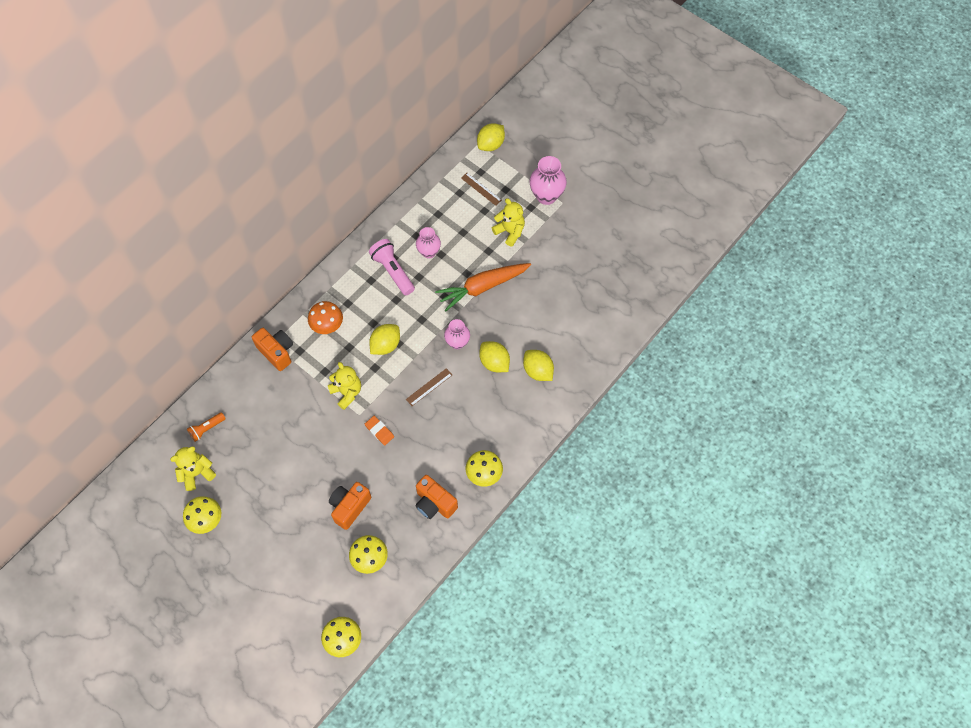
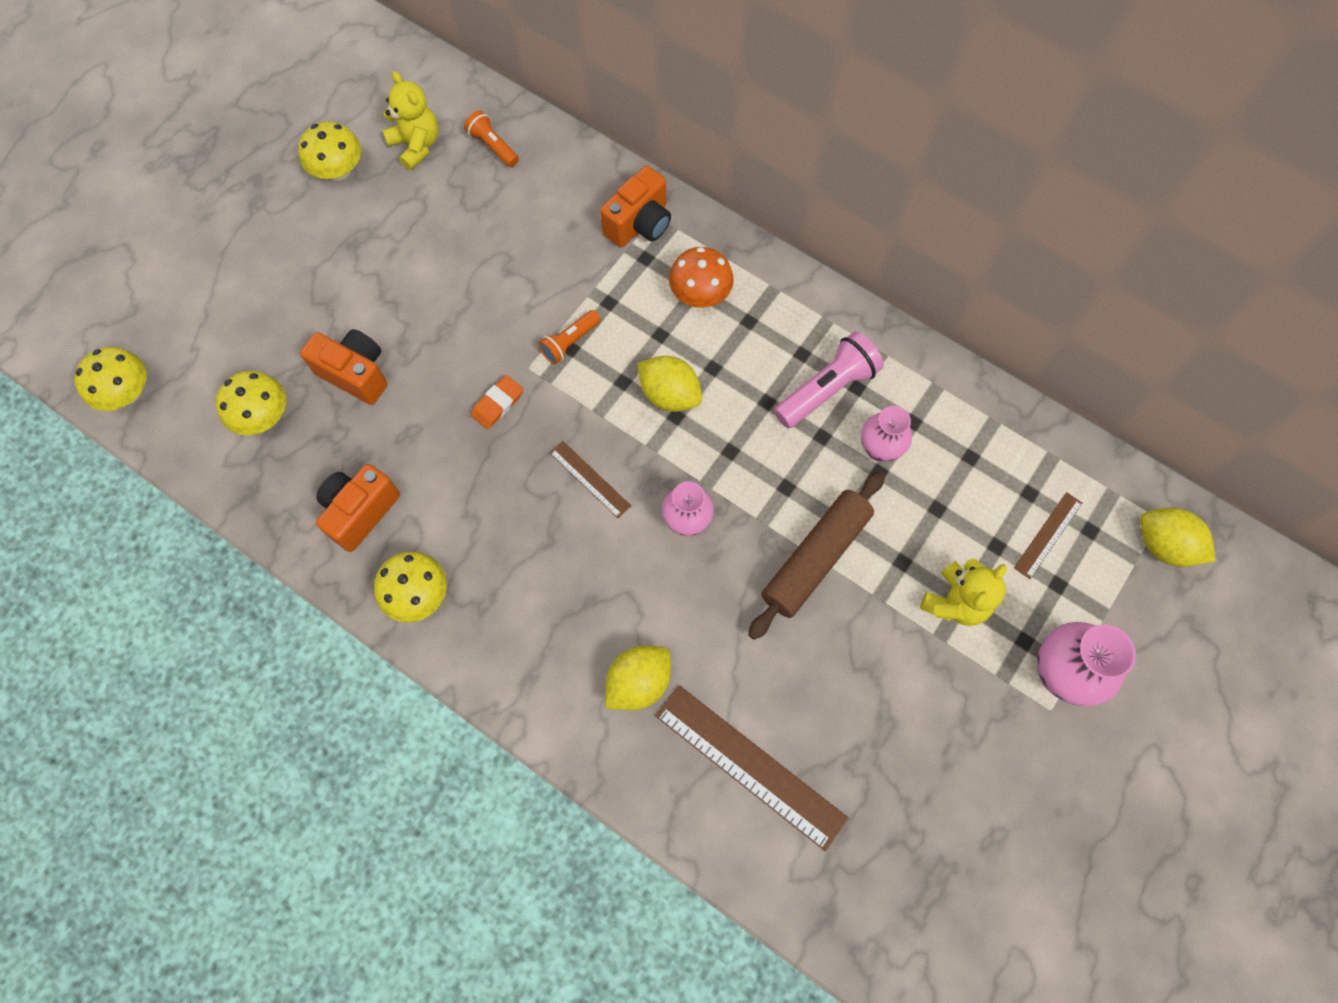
camera: 85 degrees right, 5 degrees up
yellow teddy bear [328,362,361,410] -> orange flashlight [538,310,601,364]
orange carrot [435,263,531,311] -> brown rolling pin [748,471,885,640]
yellow lemon [479,341,510,372] -> none
none -> brown ruler [655,685,848,851]

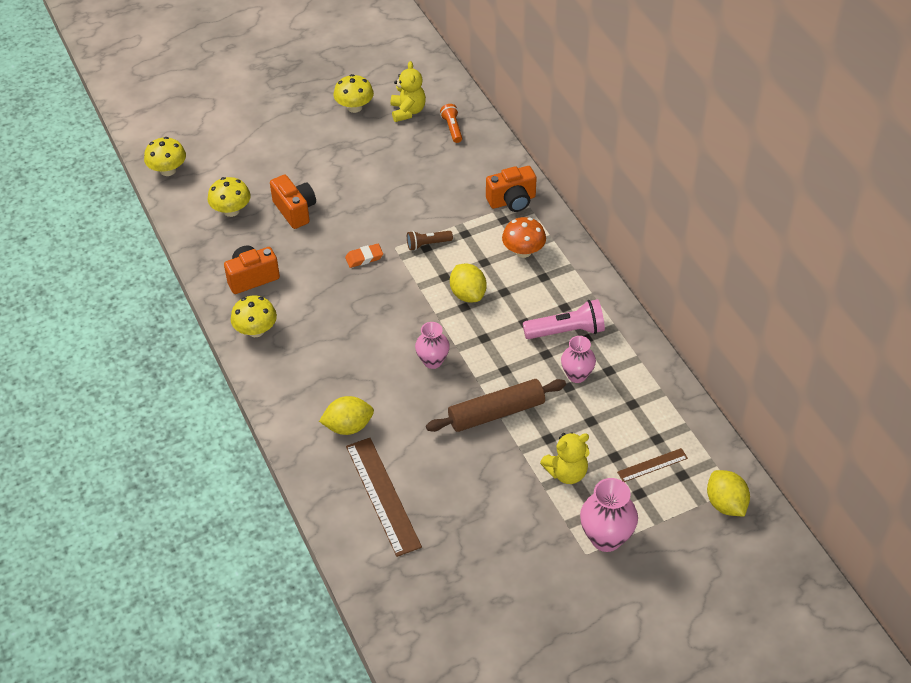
camera: 30 degrees right, 20 degrees down
orange flashlight [538,310,601,364] -> brown flashlight [407,231,453,250]
brown ruler [549,441,631,518] -> none

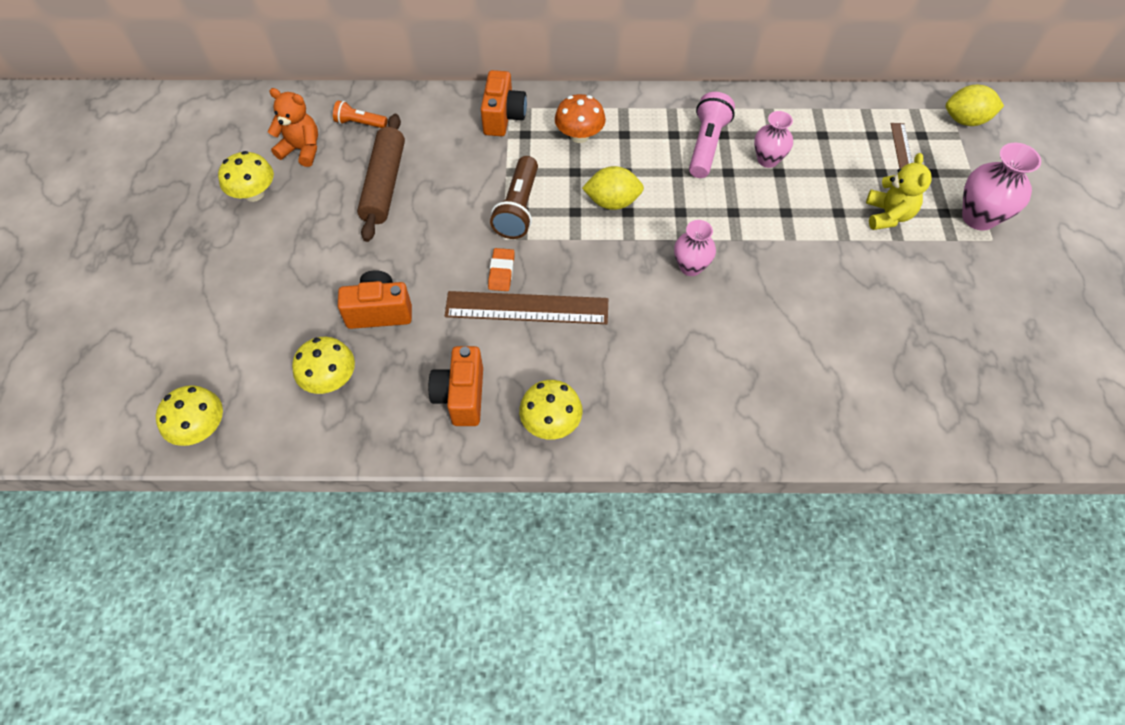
camera: 65 degrees left, 10 degrees up
yellow lemon [319,396,374,435] -> none
brown ruler [346,438,422,557] -> brown ruler moved to [445,291,608,324]
yellow teddy bear [391,61,426,122] -> orange teddy bear [268,88,318,167]
brown flashlight [407,231,453,250] -> brown flashlight [490,156,538,239], size x1.67
brown rolling pin [426,379,566,432] -> brown rolling pin moved to [357,114,405,242]

